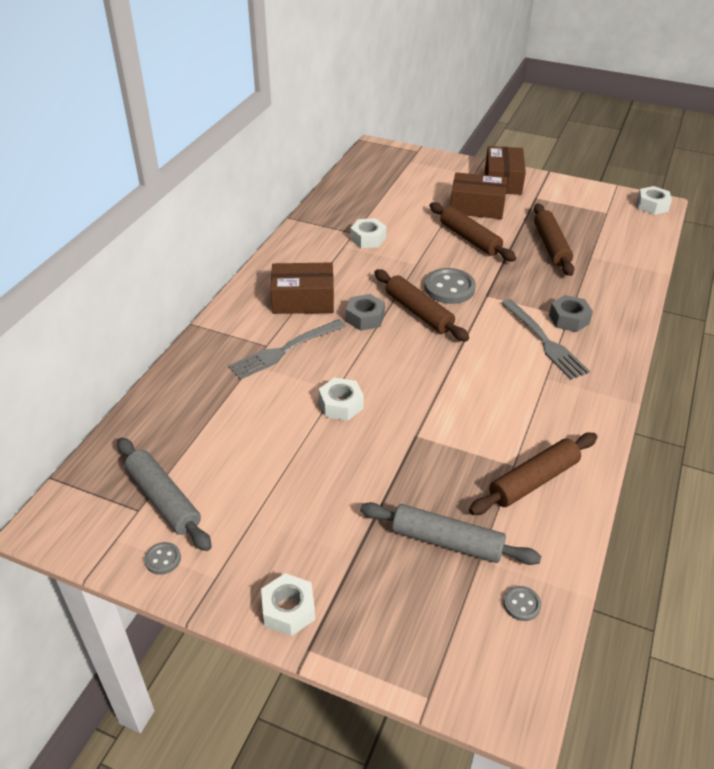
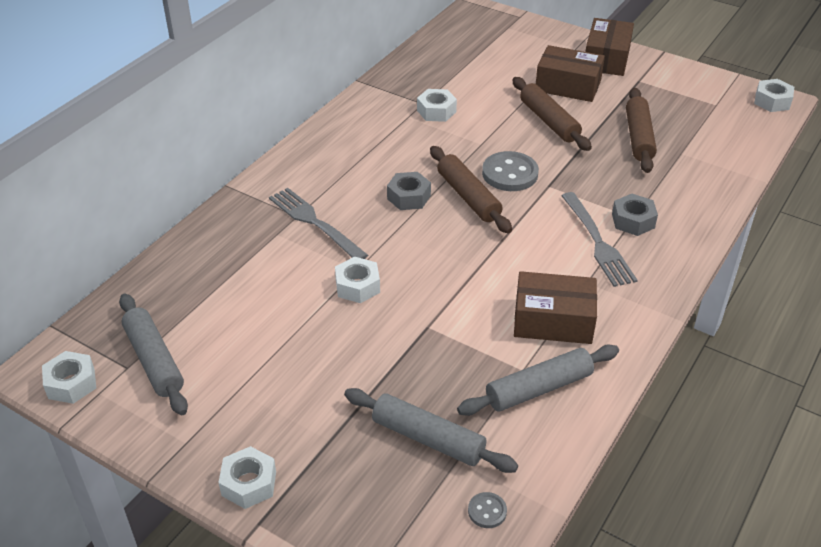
camera: 10 degrees right, 0 degrees up
grey button [144,542,181,575] -> none
grey fork [228,319,346,380] -> grey fork turned 75 degrees clockwise [269,188,368,259]
brown box [271,263,334,314] -> brown box moved to [514,271,597,344]
brown rolling pin [469,433,597,515] -> grey rolling pin [457,345,619,416]
none -> white nut [42,351,96,404]

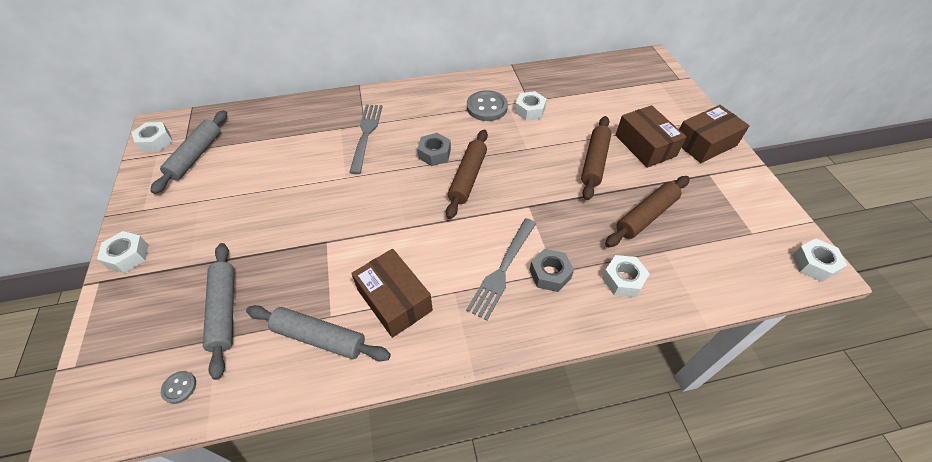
camera: 45 degrees right, 10 degrees up
white nut [335,256,380,303] -> white nut moved to [602,255,650,297]
grey button [482,151,539,191] -> grey button moved to [467,90,508,121]

